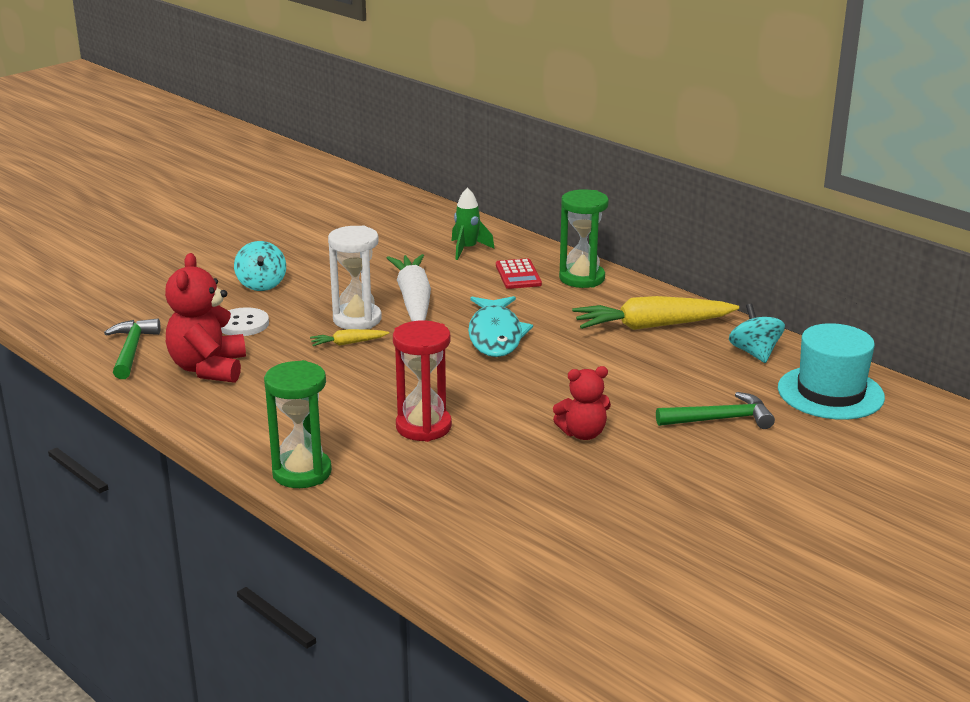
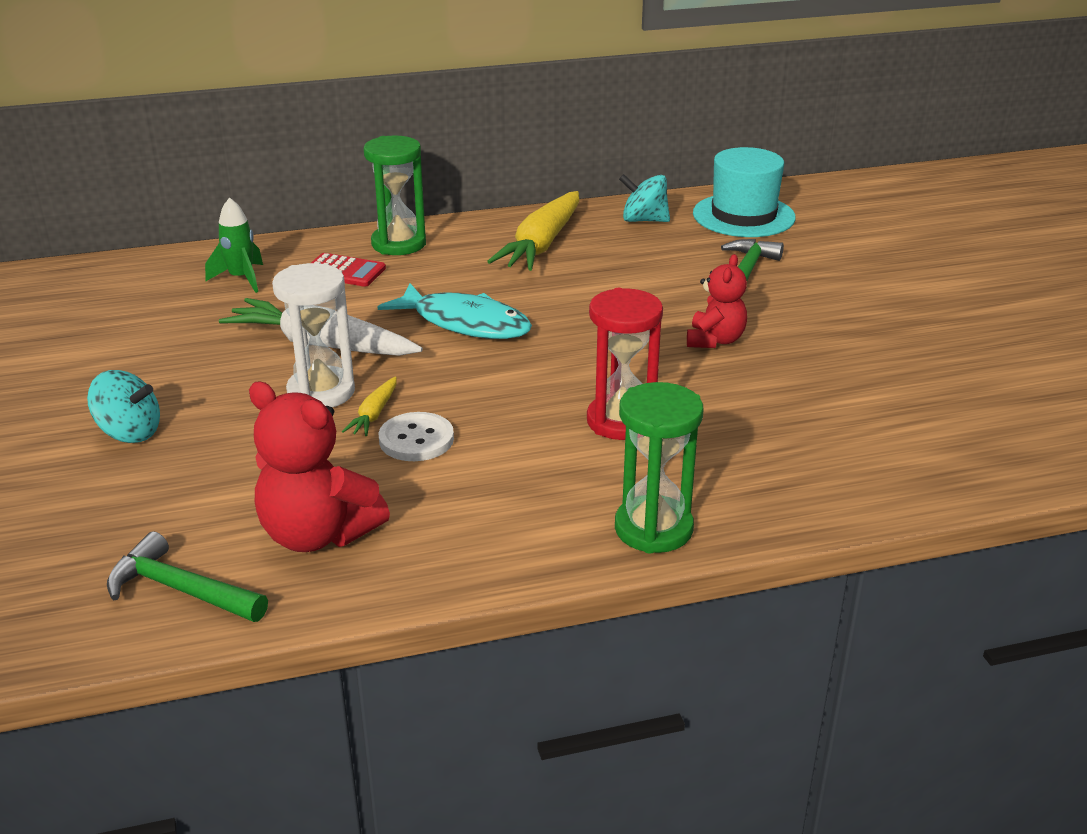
camera: 60 degrees left, 5 degrees up
white button [221,307,269,336] -> white button moved to [379,412,454,461]

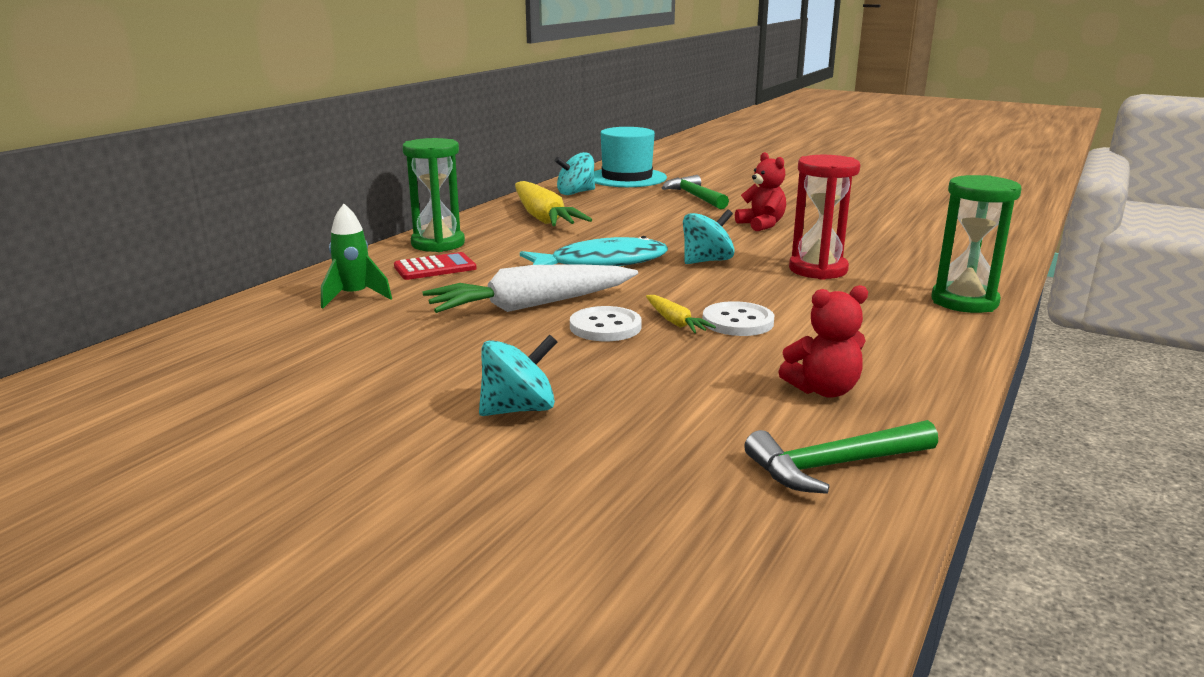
camera: 45 degrees left, 10 degrees down
red teddy bear [249,381,390,552] -> red teddy bear [778,285,868,398], size x0.63
white hourglass [272,263,355,407] -> white button [570,306,642,341]
none -> turquoise spinning top [683,209,734,264]

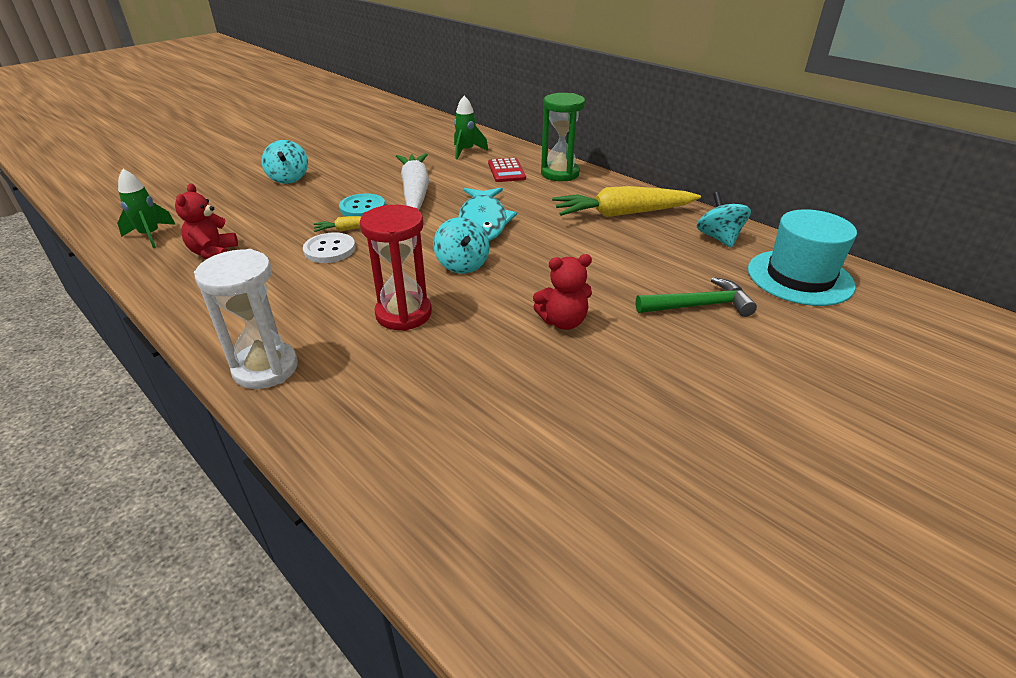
camera: 105 degrees right, 15 degrees up
white button [570,306,642,341] -> turquoise button [339,193,385,217]
green hammer [744,420,938,494] -> green rocket [117,169,176,248]
green hourglass [931,175,1022,313] -> white hourglass [194,249,298,389]

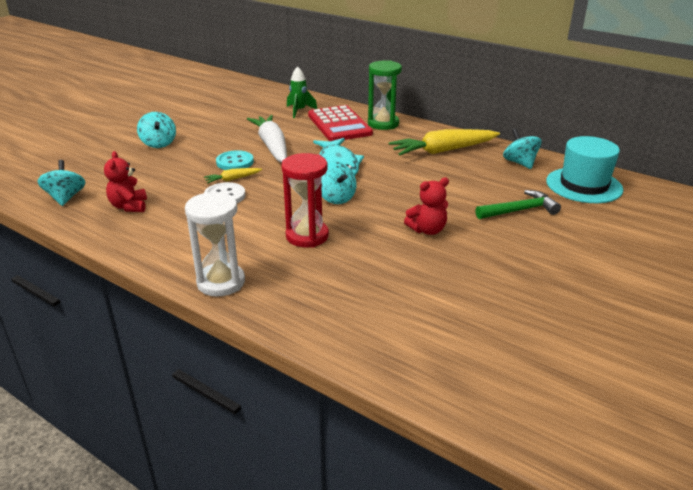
camera: 10 degrees left, 5 degrees down
green rocket [117,169,176,248] -> turquoise spinning top [37,160,86,206]
red calculator [488,158,526,182] -> red calculator [308,105,373,141], size x1.79

